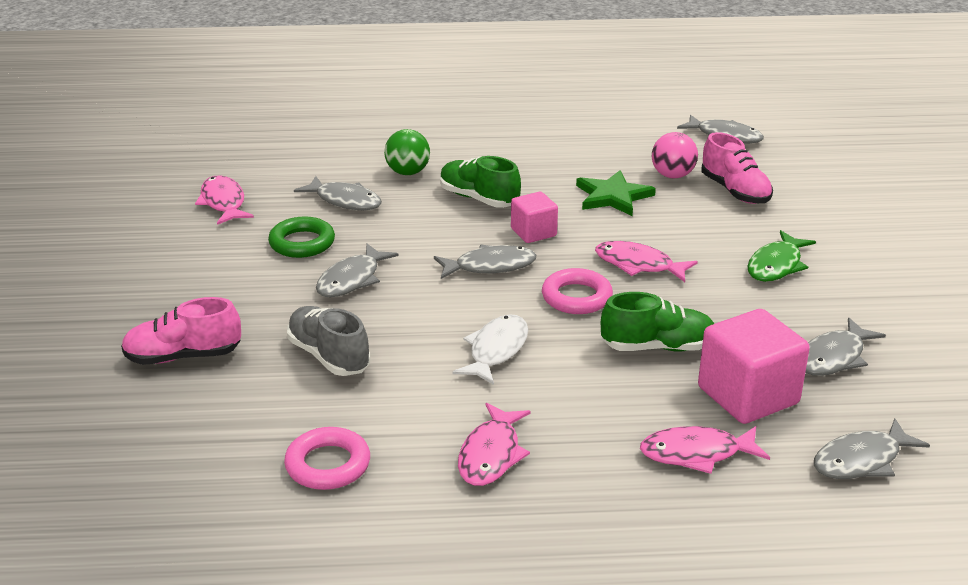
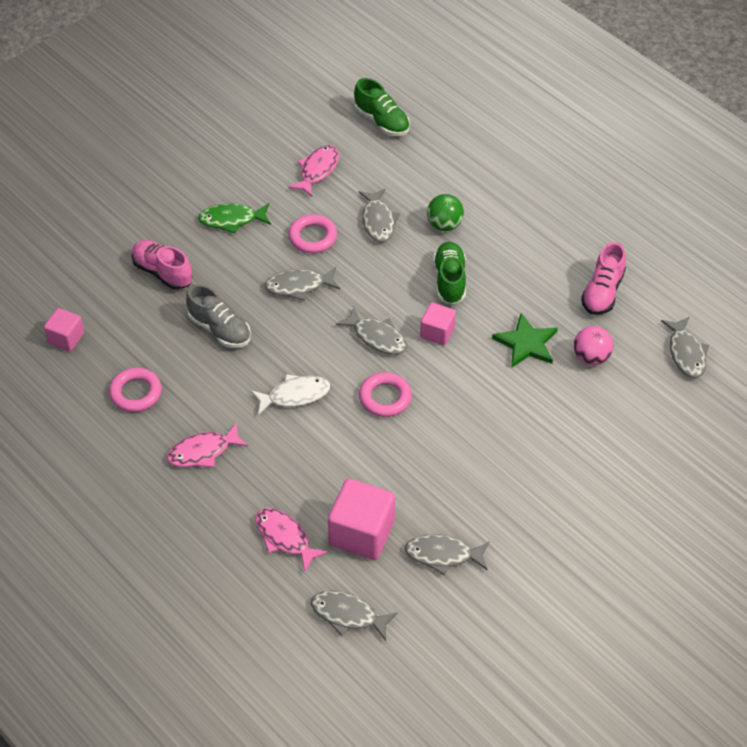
camera: 50 degrees right, 20 degrees up
green ring [268,217,335,258] -> pink ring [288,214,337,253]
grey shoe [287,306,370,376] -> grey shoe turned 120 degrees clockwise [186,285,251,348]
pink fish [595,241,698,282] -> none
green shoe [601,292,714,351] -> green shoe moved to [354,78,410,136]
pink shoe [701,132,773,204] -> pink shoe moved to [581,242,626,315]
green fish [747,230,816,282] -> green fish moved to [198,203,271,233]
none -> pink cube [44,308,84,351]

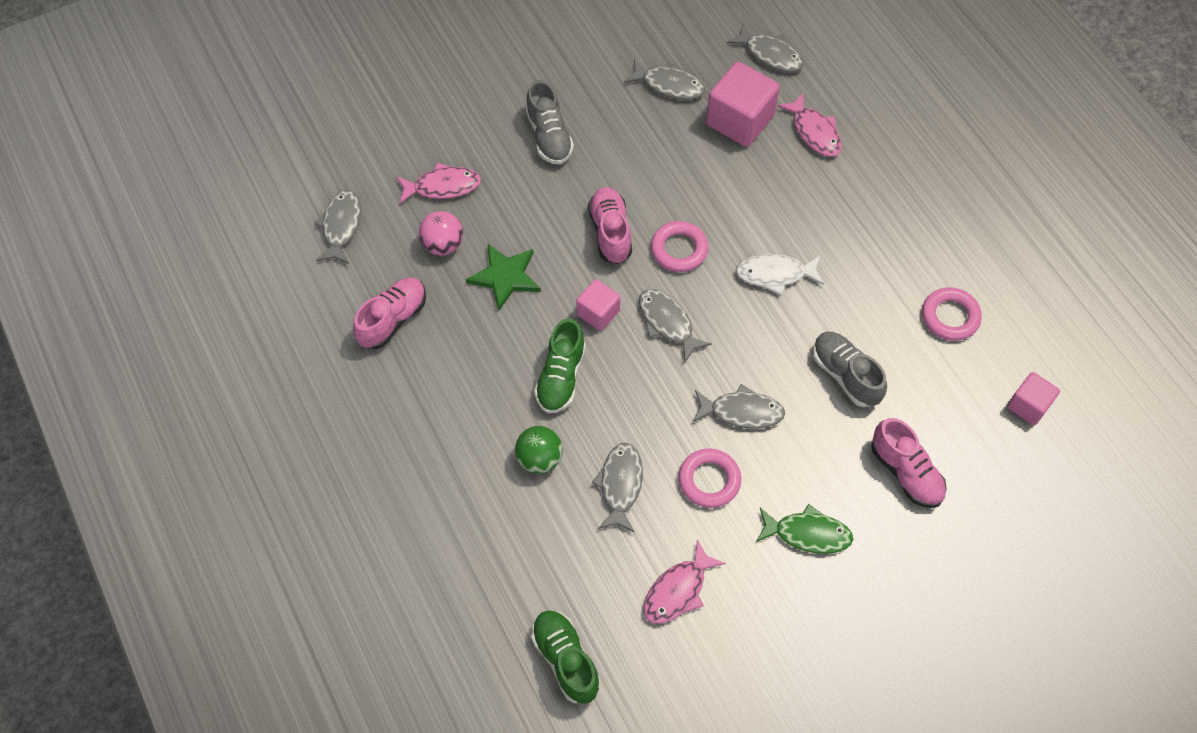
camera: 165 degrees left, 10 degrees up
pink fish [167,423,248,467] -> pink fish moved to [396,163,481,204]
none -> grey shoe [526,80,574,165]
none -> pink shoe [588,187,632,264]

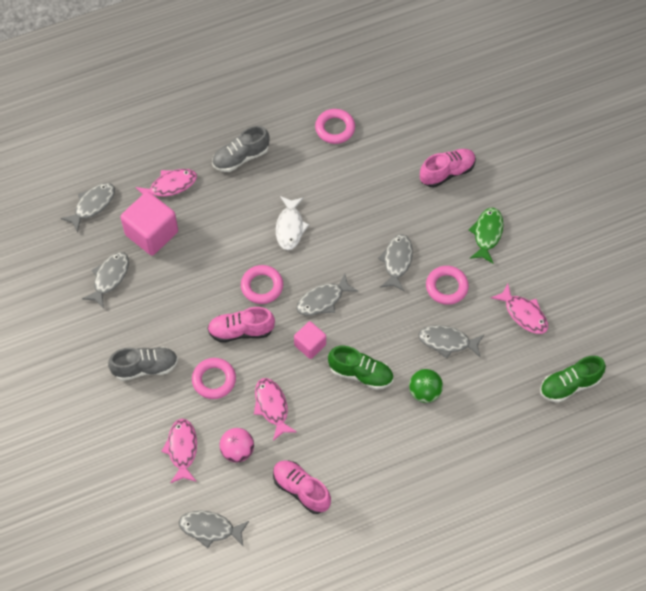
camera: 85 degrees left, 0 degrees up
green star [466,244,541,311] -> pink fish [254,378,297,441]
grey shoe [813,332,887,407] -> grey shoe moved to [212,126,270,172]
pink cube [1007,372,1060,425] -> none
none -> pink ring [192,358,236,399]

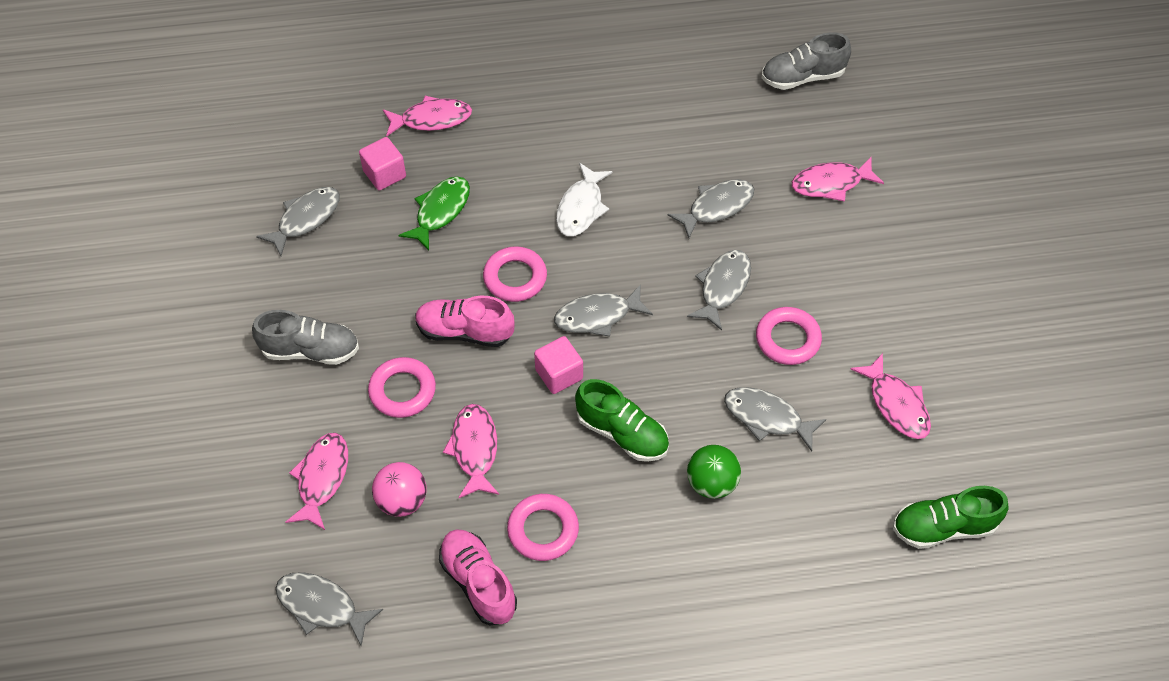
camera: 15 degrees right, 5 degrees down
grey fish [61,183,115,232] -> grey fish moved to [668,179,754,238]
pink cube [121,192,178,256] -> pink cube [359,137,406,190], size x0.58
grey shoe [212,126,270,172] -> grey shoe moved to [762,32,851,90]
pink ring [315,109,355,144] -> pink ring moved to [507,494,579,561]
pink shoe [420,149,476,188] -> pink fish [792,157,884,202]
green fish [469,208,503,264] -> green fish moved to [398,176,470,251]

